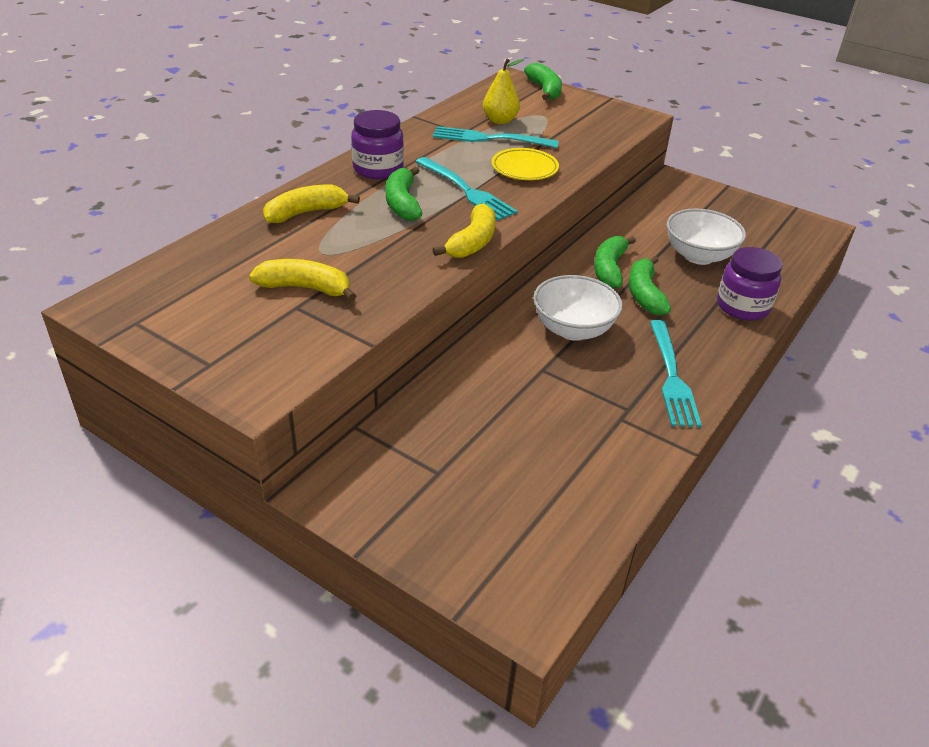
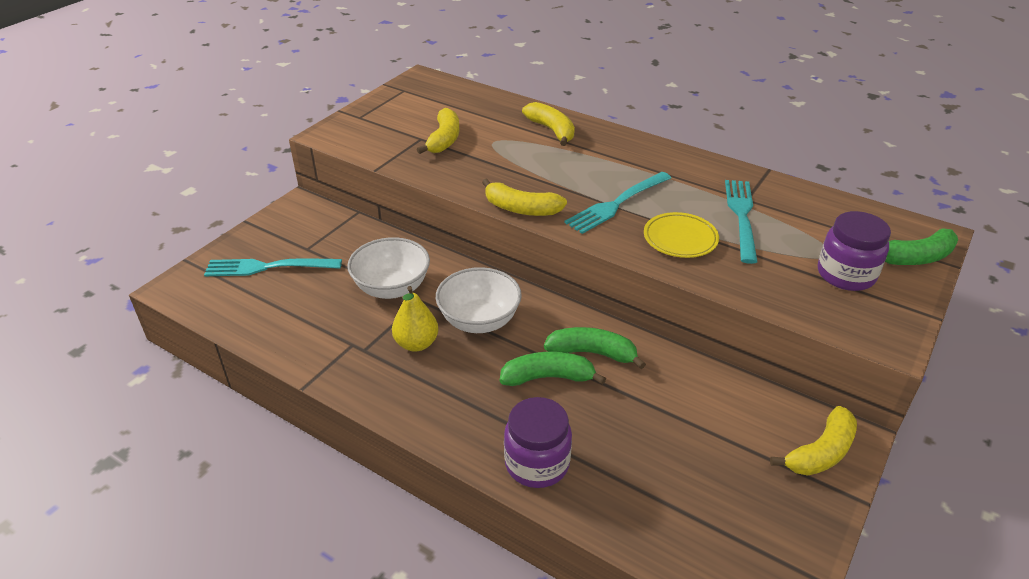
camera: 90 degrees right, 0 degrees up
purple jar [351,110,404,179] -> purple jar moved to [818,211,891,291]
green banana [386,167,422,221] -> none
yellow pear [483,59,524,124] -> yellow pear moved to [392,286,439,352]
turquoise fork [650,320,702,427] -> turquoise fork moved to [204,258,342,276]
white bowl [667,208,746,265] -> white bowl moved to [347,237,430,299]
none -> yellow banana [770,406,857,476]

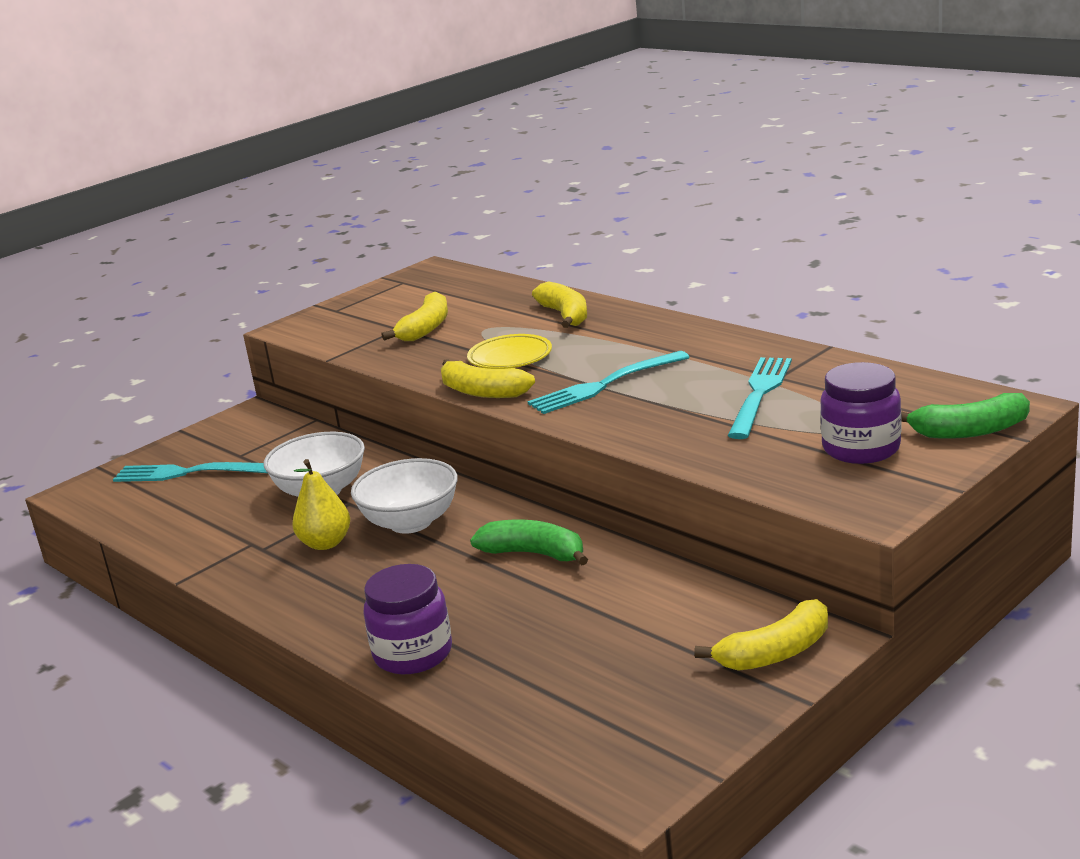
camera: 15 degrees right, 15 degrees down
green banana [500,352,606,386] -> none
yellow plate [644,212,719,258] -> yellow plate moved to [467,334,552,369]

